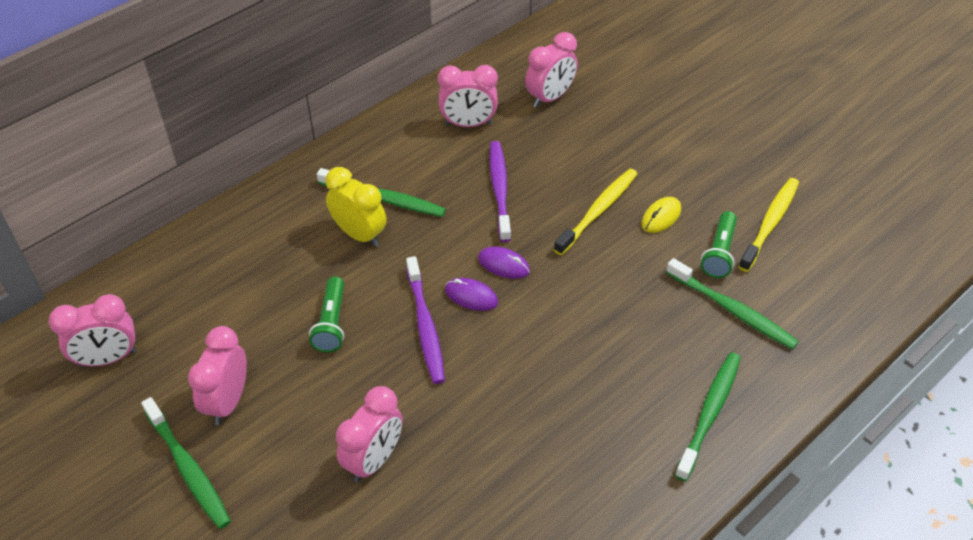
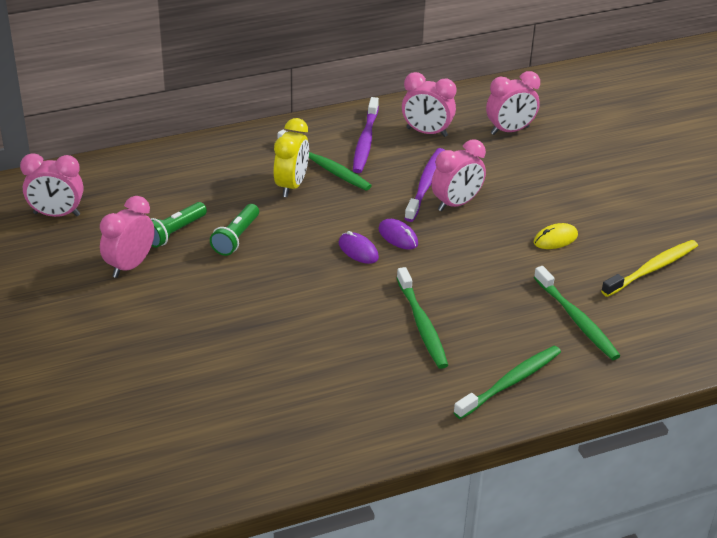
camera: 20 degrees right, 10 degrees down
green toothbrush [141,397,231,529] -> green toothbrush moved to [397,267,448,369]
yellow clock [325,167,387,247] -> yellow clock turned 45 degrees clockwise [273,118,309,197]
pink clock [336,386,403,482] -> pink clock moved to [431,139,486,211]
purple toothbrush [406,256,445,384] -> purple toothbrush moved to [353,97,379,173]
yellow toothbrush [554,169,637,255] -> none
green flashlight [701,211,737,278] -> green flashlight moved to [151,202,207,248]

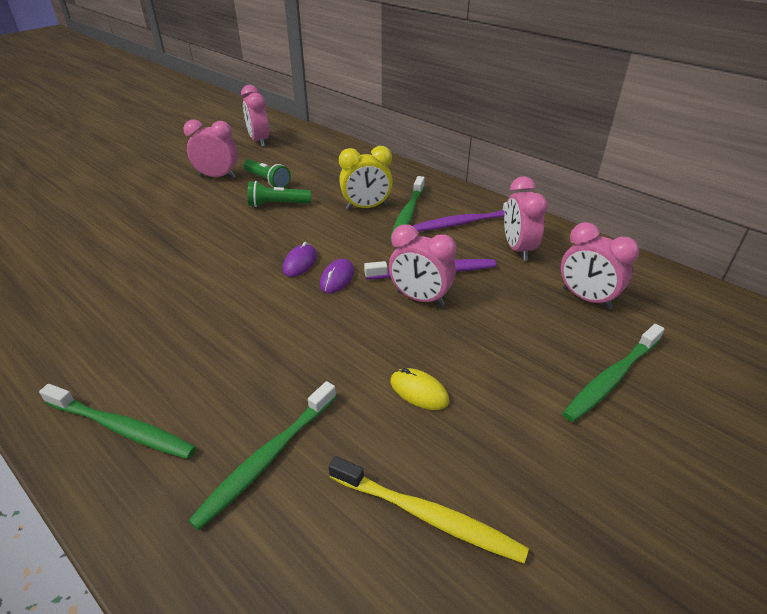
camera: 65 degrees right, 0 degrees up
green flashlight [151,202,207,248] -> green flashlight turned 150 degrees counterclockwise [244,159,291,188]
green toothbrush [397,267,448,369] -> green toothbrush moved to [562,324,665,422]

